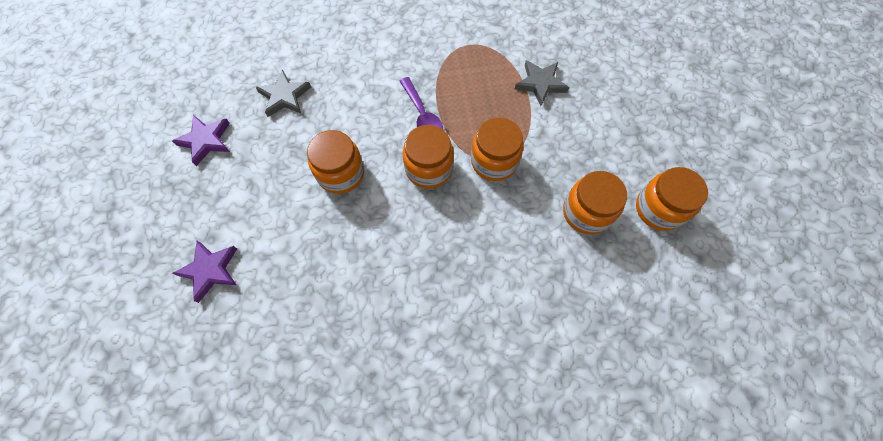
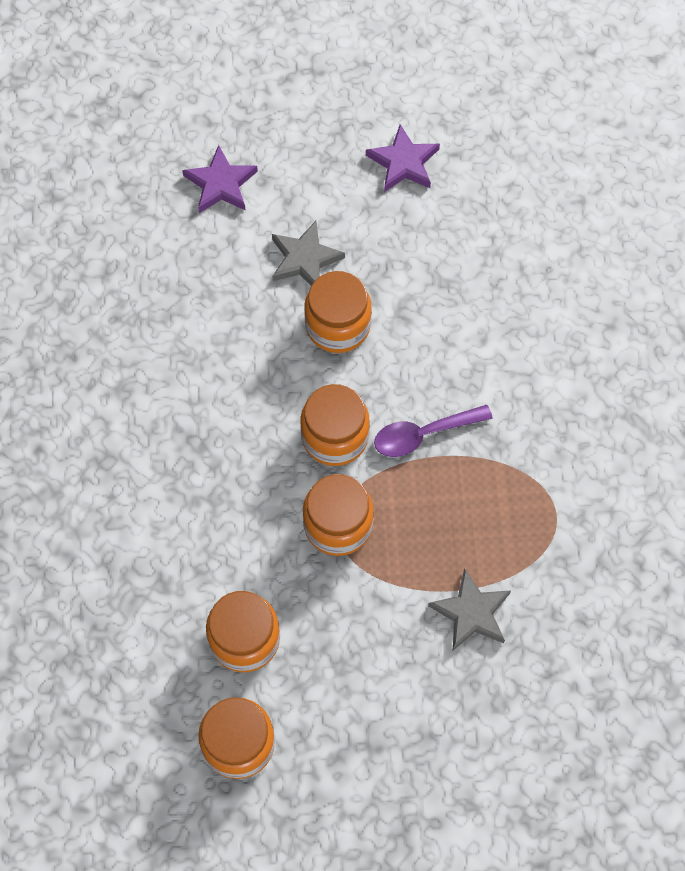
camera: 95 degrees right, 0 degrees up
grey star [255,69,311,117] -> grey star moved to [272,221,345,286]

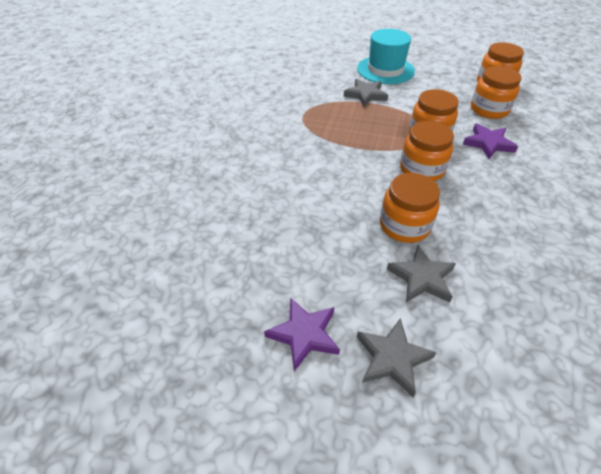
camera: 160 degrees left, 20 degrees down
purple star [182,145,258,213] -> purple star moved to [463,124,518,159]
purple spoon [374,405,493,457] -> none
none -> turquoise hat [357,29,415,84]
none -> grey star [357,318,437,397]

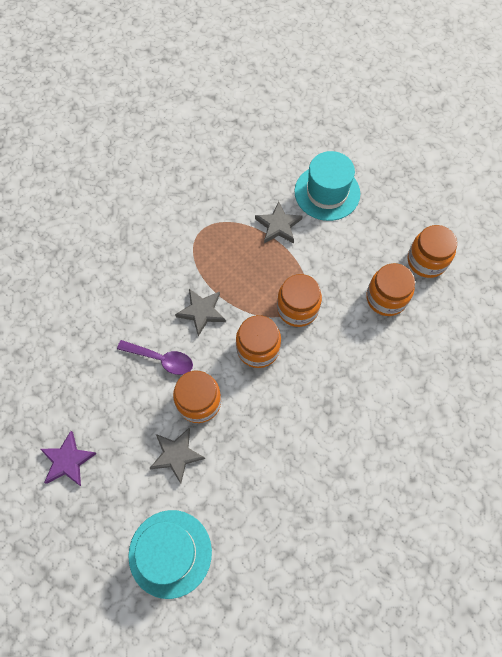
camera: 25 degrees right, 20 degrees up
grey star [357,318,437,397] -> grey star moved to [175,289,226,336]
purple star [463,124,518,159] -> none
none -> purple spoon [117,340,193,375]
none -> turquoise hat [128,510,212,599]

